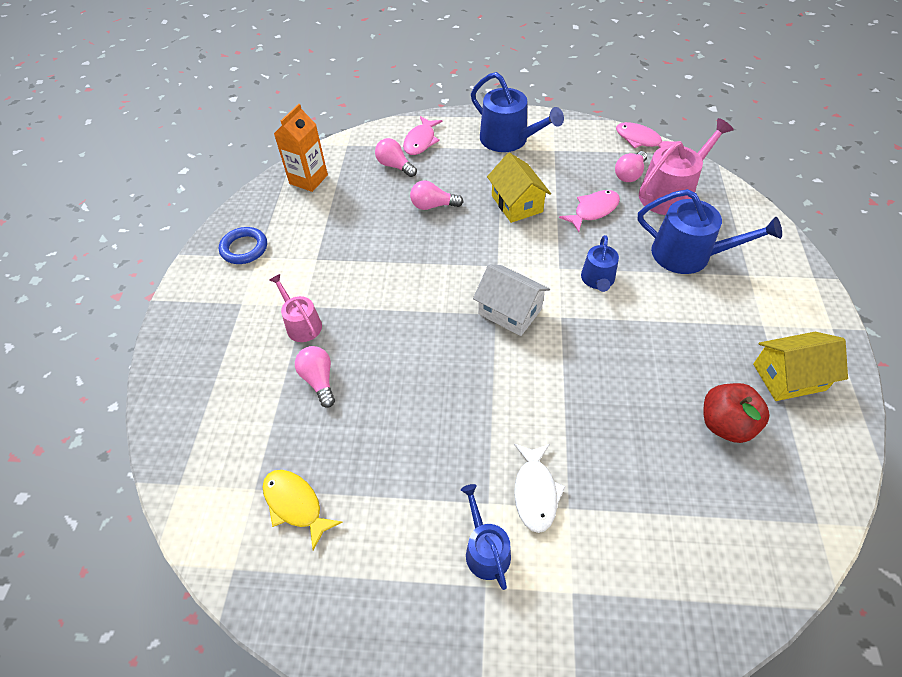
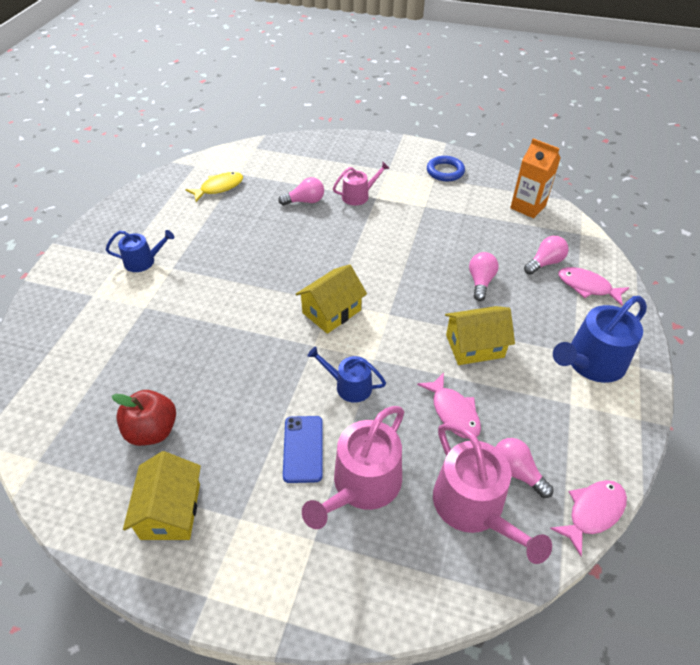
camera: 100 degrees right, 5 degrees down
white house [473,264,550,336] -> yellow house [296,264,367,334]
white fish [514,444,566,533] -> none
blue watering can [638,189,782,274] -> pink watering can [302,406,404,529]
none -> blue phone [283,416,323,483]

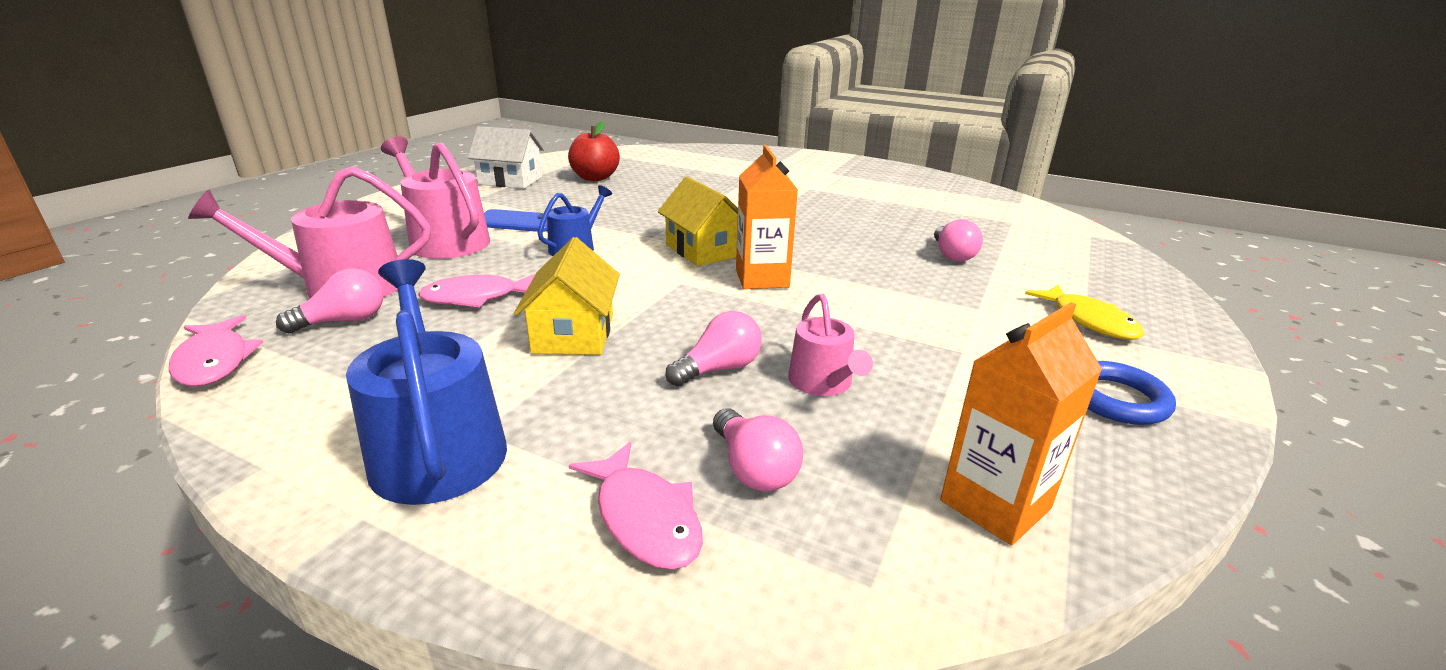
camera: 100 degrees right, 20 degrees down
blue watering can [106,230,174,272] -> none
yellow house [123,451,201,540] -> white house [468,126,544,189]
yellow fish [185,172,243,202] -> yellow fish moved to [1025,284,1144,340]
pink watering can [333,162,390,206] -> pink watering can moved to [788,294,873,396]
pink light bulb [469,252,498,301] -> pink light bulb turned 60 degrees counterclockwise [665,311,762,387]
pink fish [558,267,629,306] -> pink fish turned 105 degrees clockwise [569,442,703,570]
none -> orange carton [736,145,798,289]

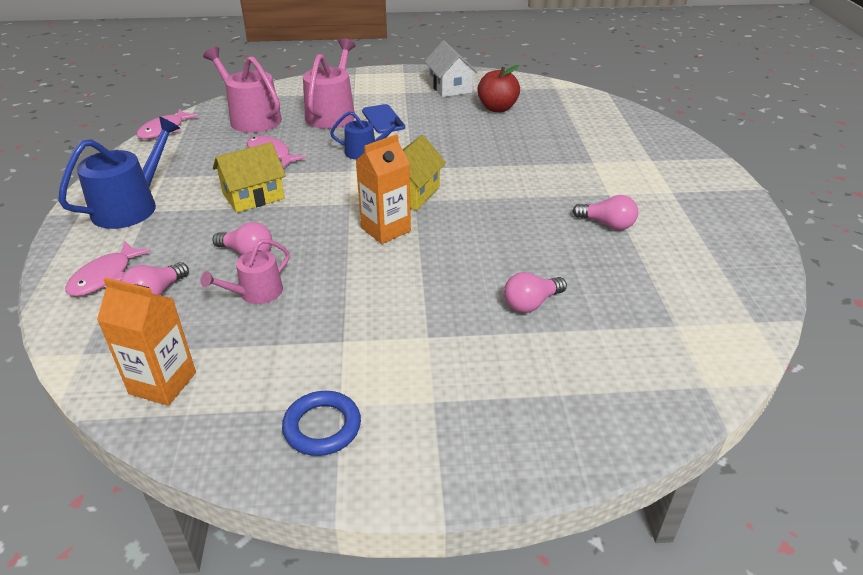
camera: 60 degrees right, 10 degrees up
pink light bulb [276,268,383,334] -> pink light bulb moved to [573,195,638,230]
yellow fish [1025,284,1144,340] -> none

